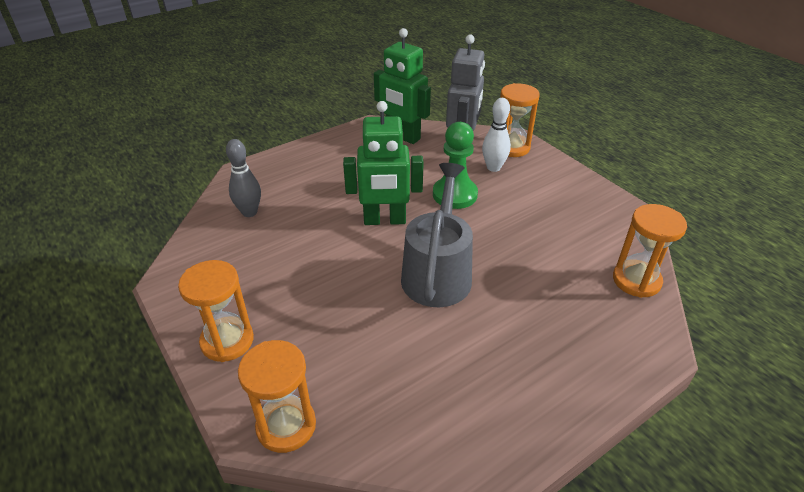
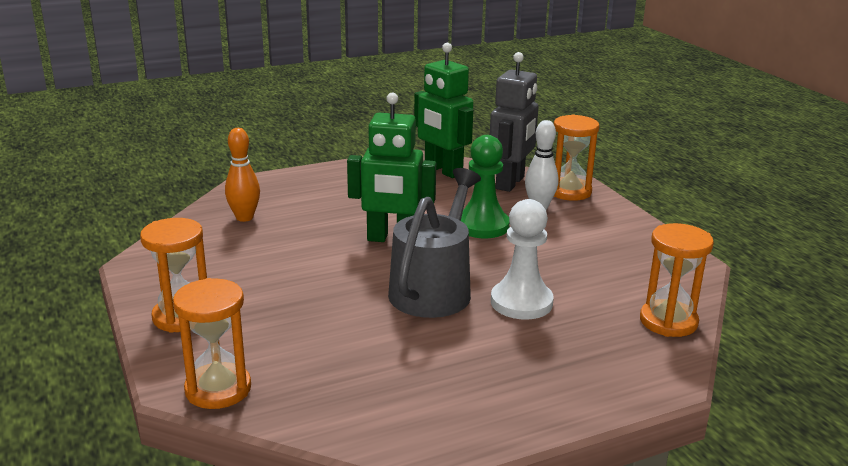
camera: 10 degrees right, 15 degrees down
grey bowling pin [226,139,261,217] -> orange bowling pin [225,128,260,222]
none -> white pawn [491,199,554,320]

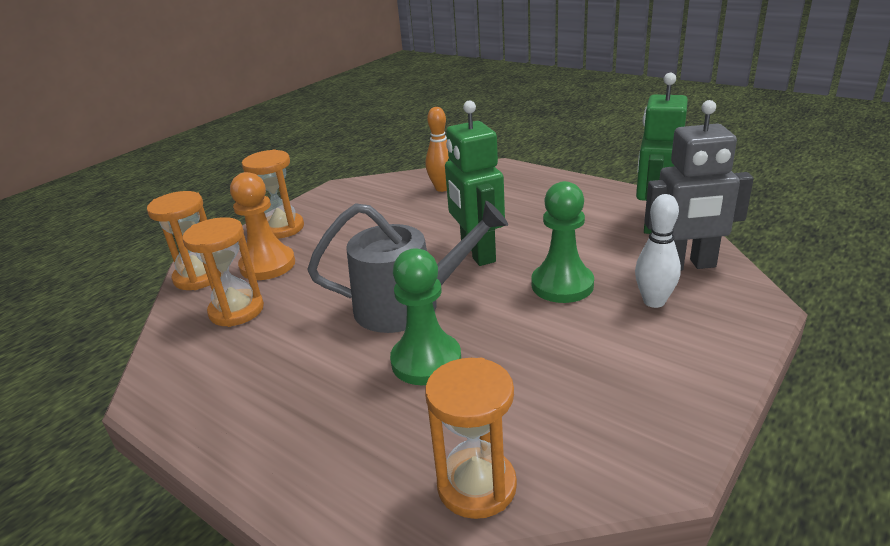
camera: 65 degrees right, 5 degrees up
white pawn [491,199,554,320] -> green pawn [390,248,461,385]
orange hourglass [554,114,599,201] -> orange hourglass moved to [182,217,264,327]
none -> orange pawn [230,172,295,280]

